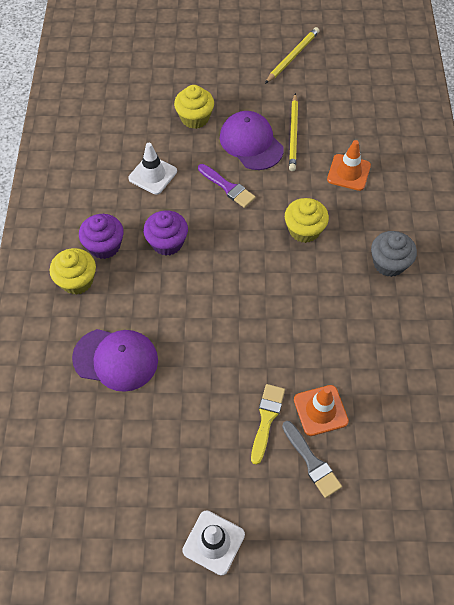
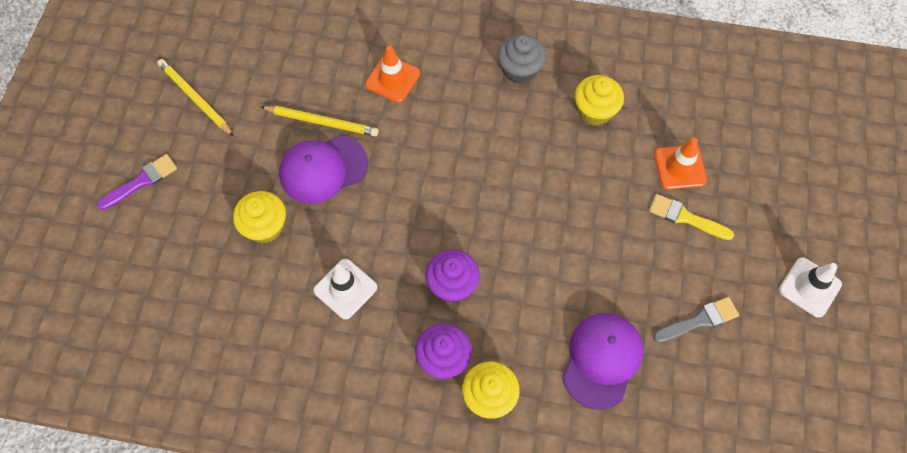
camera: 80 degrees left, 5 degrees up
purple brush [198,164,256,208] -> purple brush moved to [97,154,177,210]
grey brush [282,421,342,498] -> grey brush moved to [653,297,739,343]
yellow cupcake [285,198,329,243] -> yellow cupcake moved to [575,75,624,125]

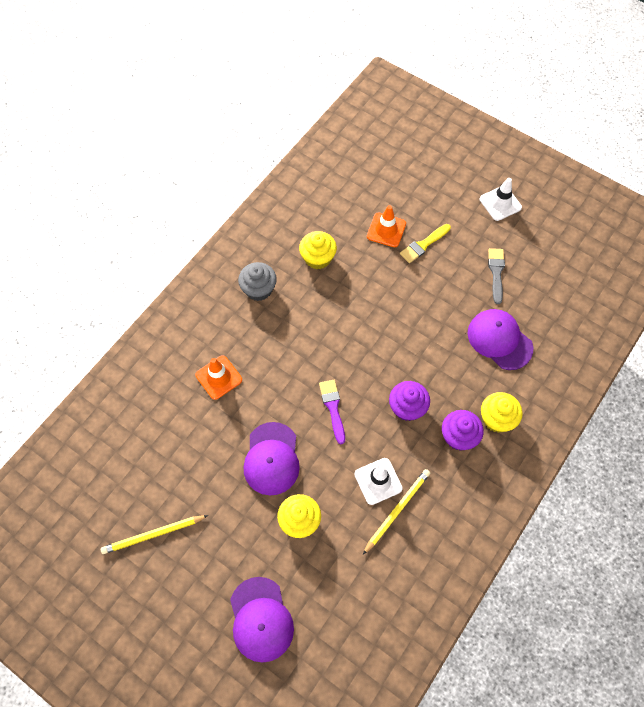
camera: 65 degrees left, 0 degrees up
purple brush [97,154,177,210] -> purple brush moved to [319,380,345,444]
yellow pencil [260,106,378,136] -> yellow pencil moved to [363,469,430,555]
none -> purple cap [230,577,294,663]

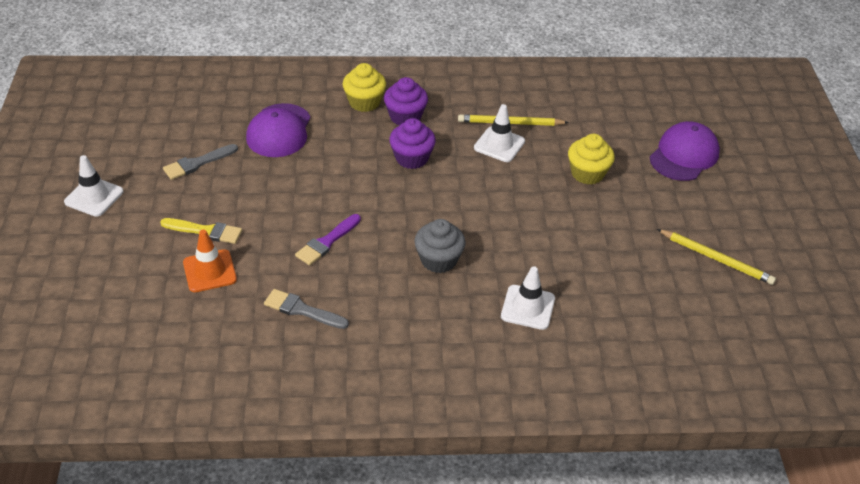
camera: 130 degrees left, 20 degrees down
orange traffic cone [195,355,242,400] -> white traffic cone [501,266,555,330]
grey cupcake [238,262,277,301] -> grey cupcake moved to [414,219,466,273]
purple cap [243,422,300,495] -> none
yellow cupcake [299,231,337,269] -> grey brush [264,289,349,329]
purple brush [319,380,345,444] -> purple brush moved to [295,214,361,266]

